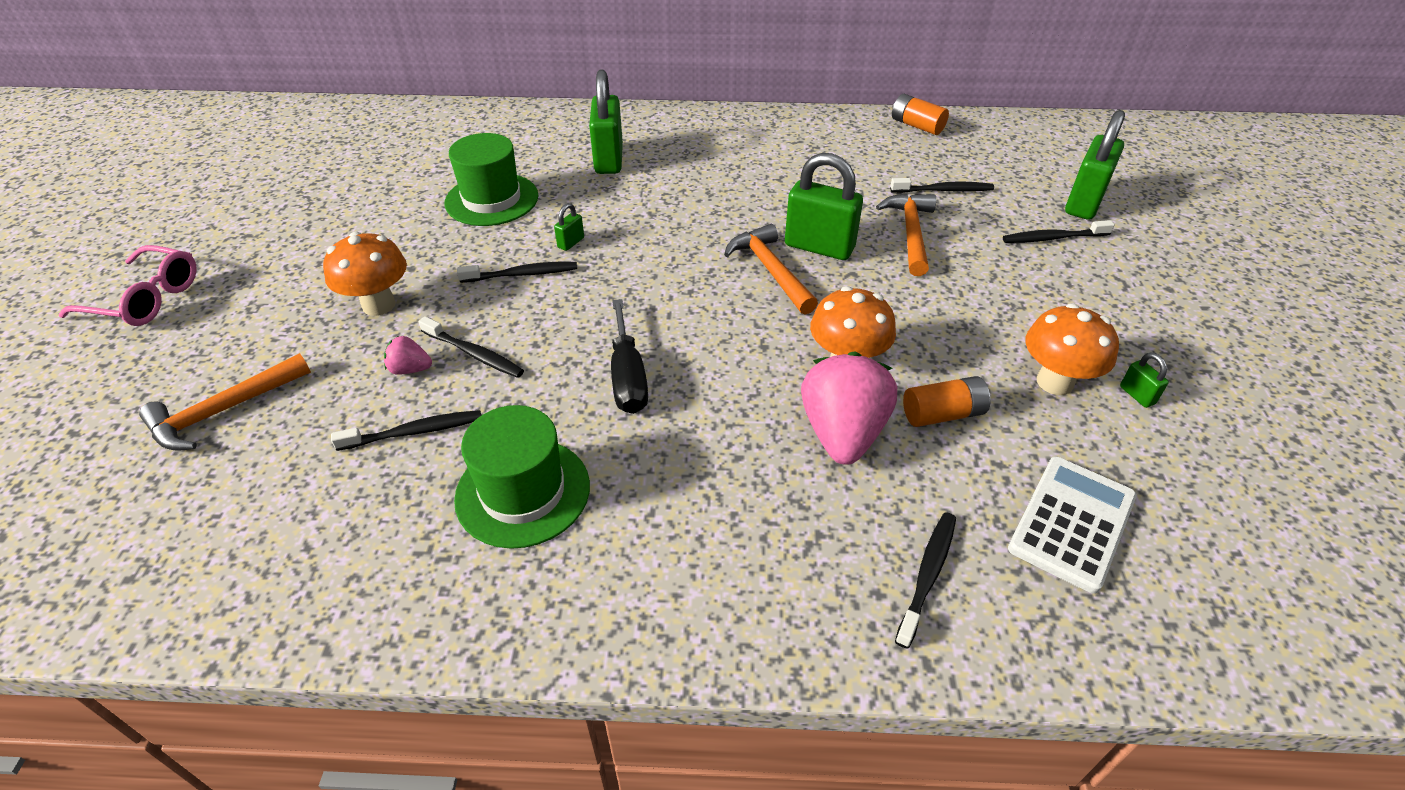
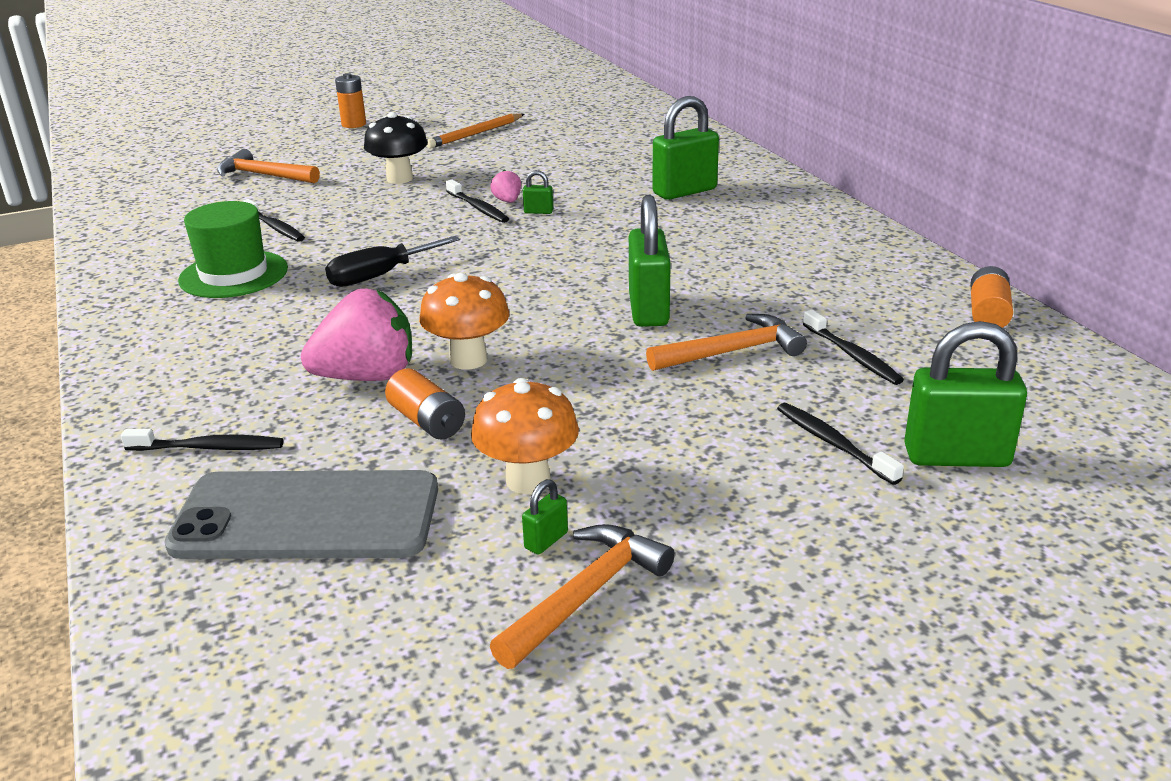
camera: 65 degrees right, 15 degrees down
pink glasses [59,245,197,326] -> orange battery [335,73,366,128]
orange mushroom [323,232,407,316] -> black mushroom [364,112,428,184]
pink strawberry [384,336,432,375] -> pink strawberry moved to [490,169,521,203]
black toothbrush [419,316,524,378] -> none
green hat [445,133,538,226] -> none
orange hammer [724,224,818,314] -> orange hammer moved to [490,524,675,669]
white calculator [1008,457,1137,594] -> grey phone [164,470,438,559]
none -> orange pencil [427,113,524,148]

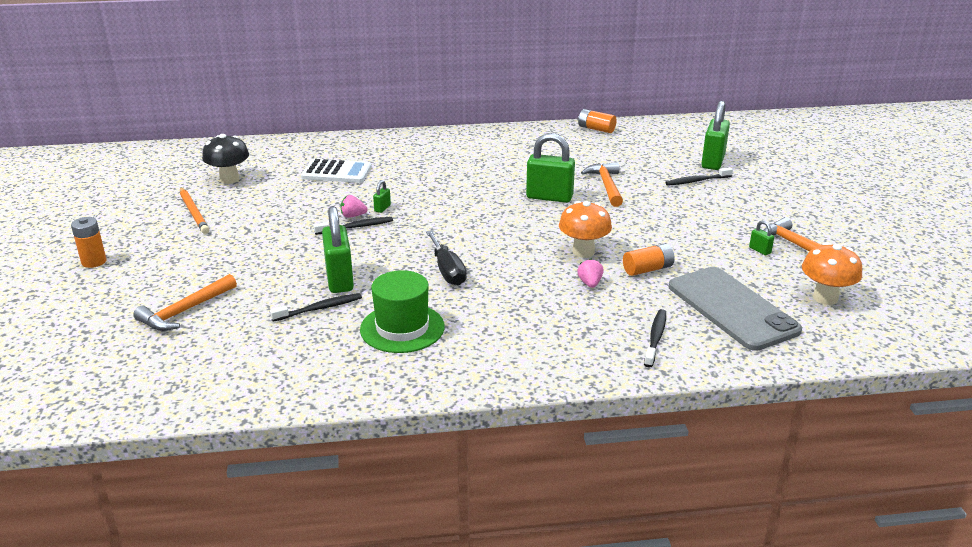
camera: 75 degrees left, 0 degrees up
grey phone [164,470,438,559] -> grey phone turned 45 degrees counterclockwise [668,267,802,351]
pink strawberry [301,289,412,381] -> pink strawberry [577,259,604,288], size x0.45
black mushroom [364,112,428,184] -> black mushroom moved to [202,134,249,184]
orange mushroom [471,378,579,494] -> orange mushroom moved to [802,242,862,305]
green padlock [652,96,719,200] -> green padlock moved to [322,206,354,293]
black toothbrush [803,310,904,385] -> none
none -> white calculator [301,159,372,183]

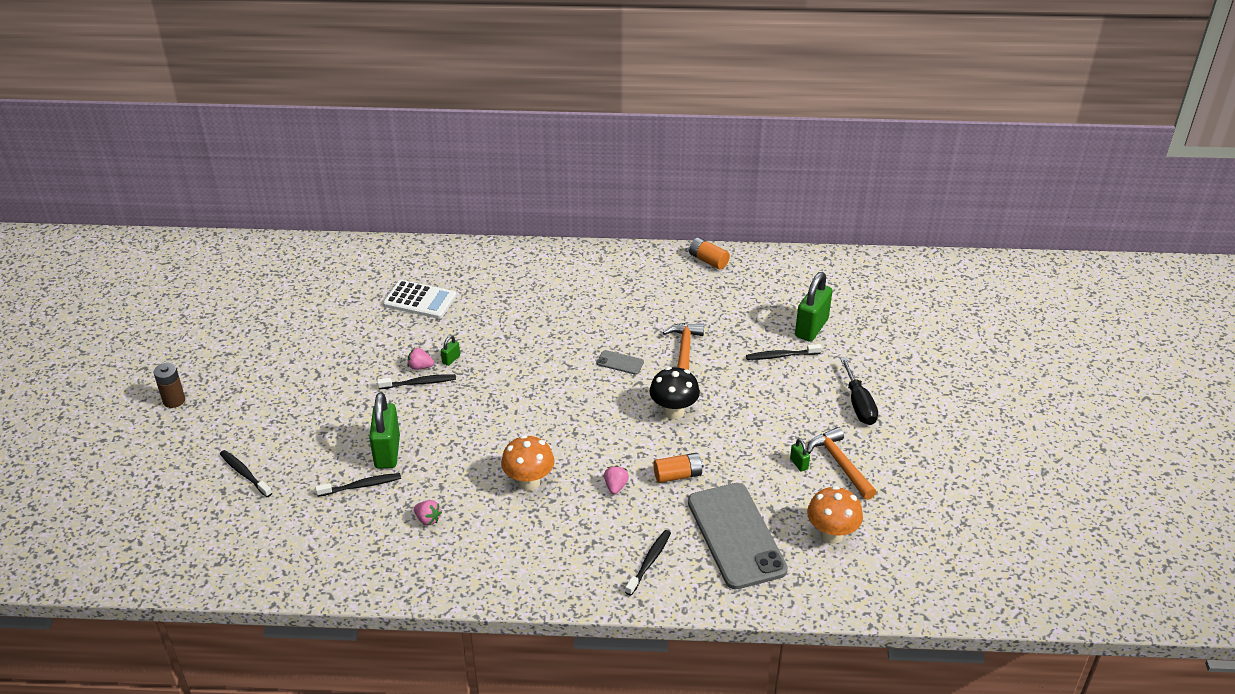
camera: 10 degrees right, 10 degrees up
orange battery [71,217,106,268] -> brown battery [154,363,185,408]
orange hammer [133,274,237,331] -> black toothbrush [220,450,272,497]
orange pencil [180,187,209,234] -> none
black mushroom [202,134,249,184] -> black mushroom moved to [650,367,700,419]
green hat [360,270,445,353] -> pink strawberry [414,500,442,526]
black screwdriver [426,230,467,286] -> black screwdriver moved to [840,357,878,425]
green padlock [526,133,575,203] -> grey phone [596,350,644,375]
orange mushroom [559,201,612,258] -> orange mushroom moved to [501,435,554,491]

